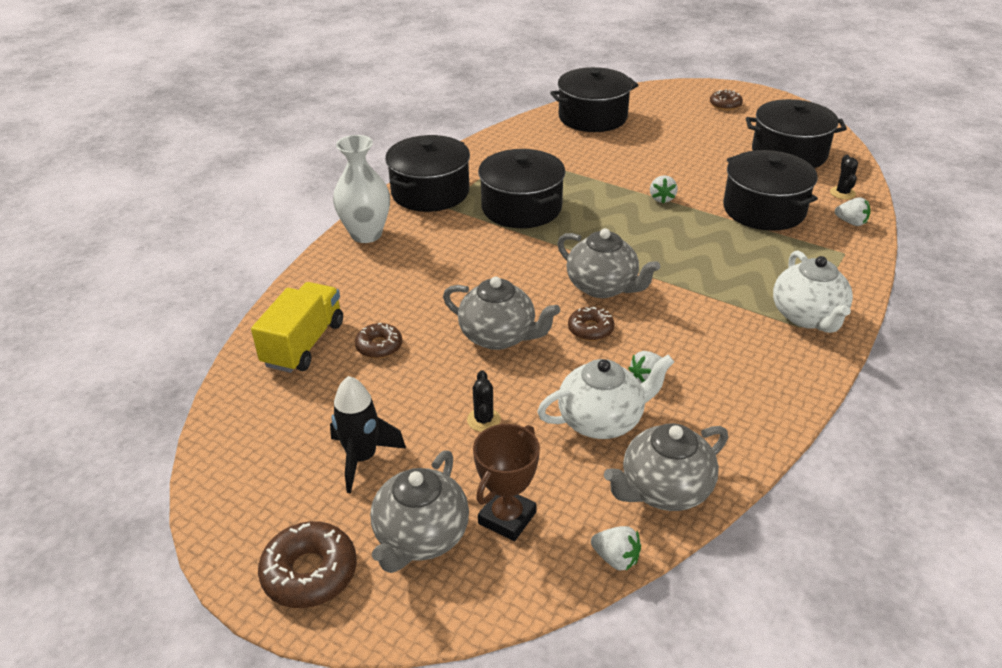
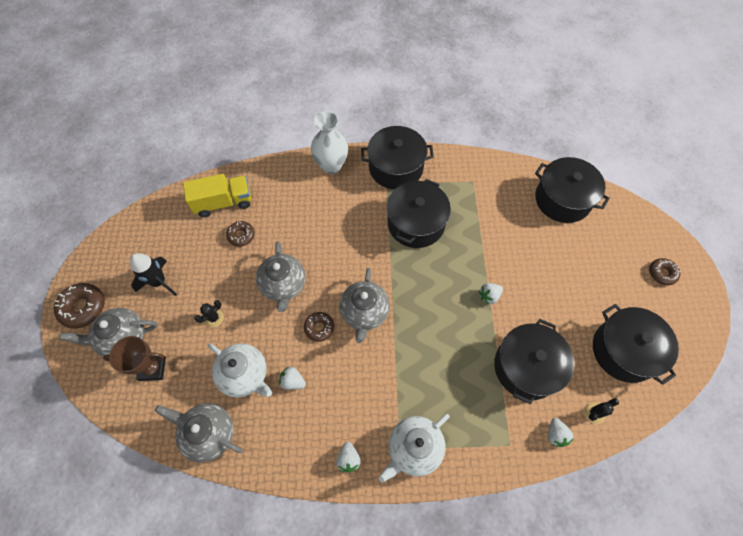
camera: 55 degrees right, 25 degrees up
white strawberry [591,526,641,571] -> white strawberry moved to [336,442,361,472]

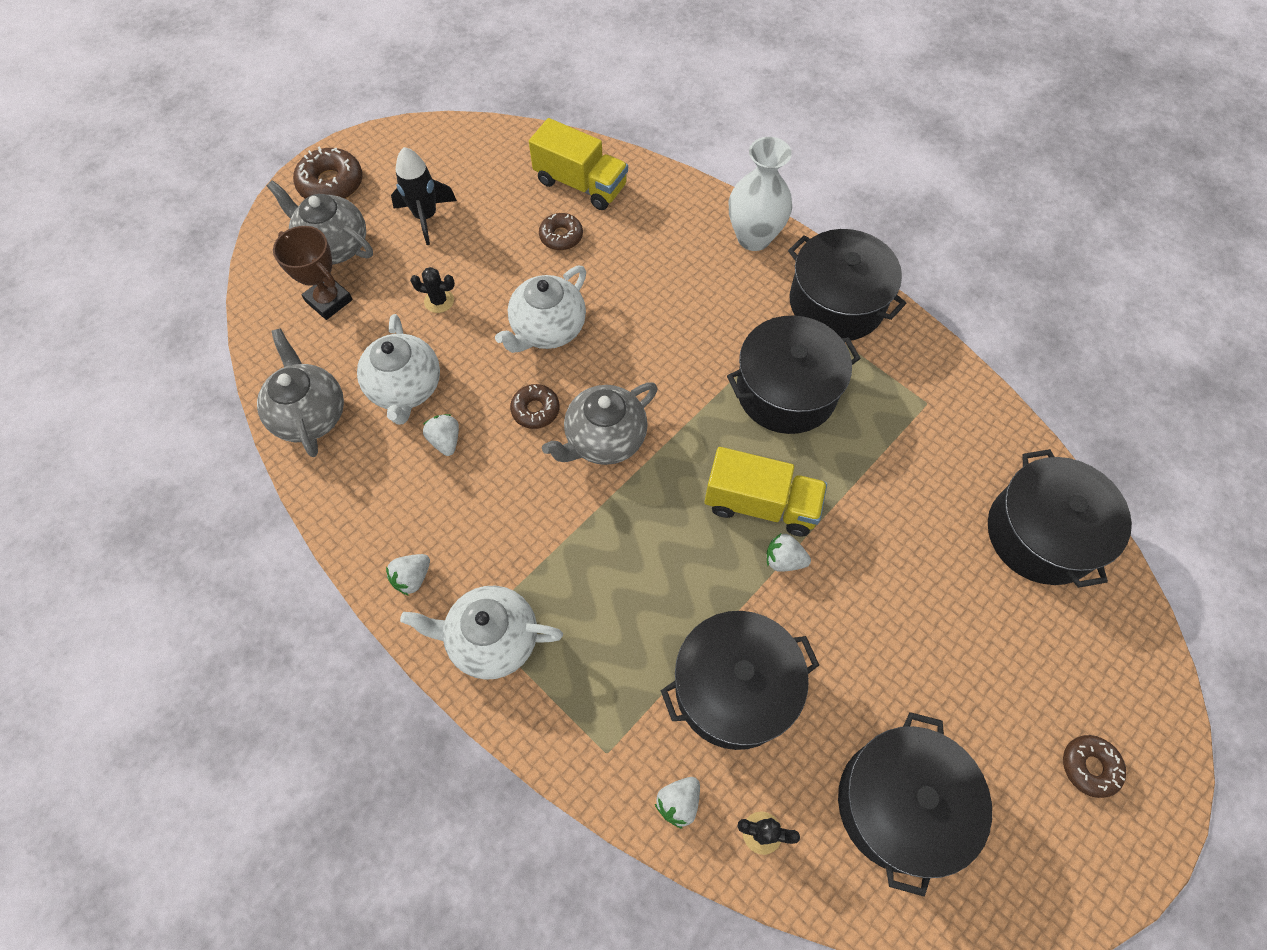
camera: 45 degrees right, 0 degrees up
grey teapot [256,241,305,312] -> white teapot [495,266,586,353]
none -> yellow truck [704,447,827,536]

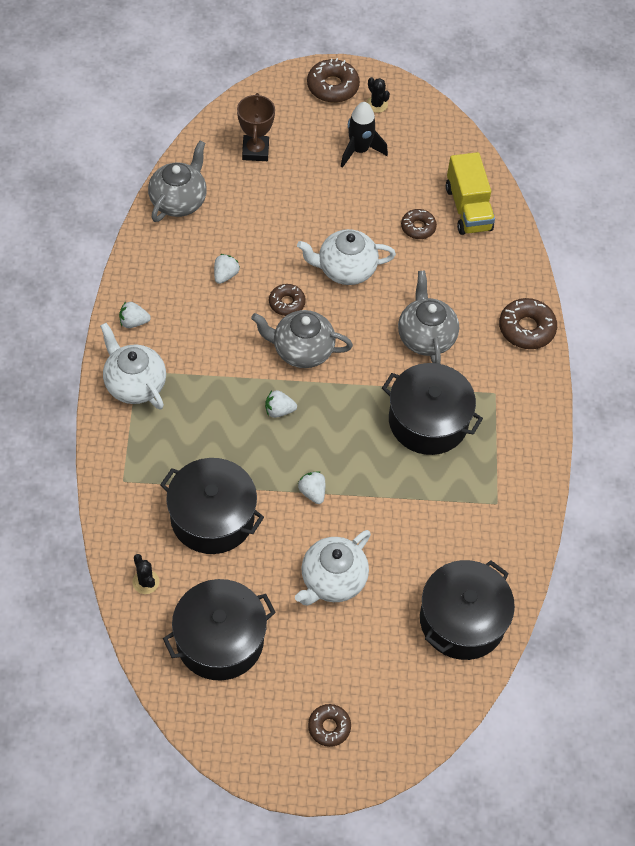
camera: 45 degrees right, 5 degrees down
grey teapot [267,180,373,265] -> grey teapot moved to [398,270,459,364]
white teapot [357,314,440,425] -> white teapot moved to [295,530,371,605]
black cactus [410,267,455,313] -> black cactus moved to [366,77,390,113]
white strawberry [655,777,700,829] -> white strawberry moved to [265,390,297,418]
yellow truck [704,447,827,536] -> none
white vase [729,137,792,251] -> brown donut [499,298,557,349]
black pot [788,229,907,341] -> none

